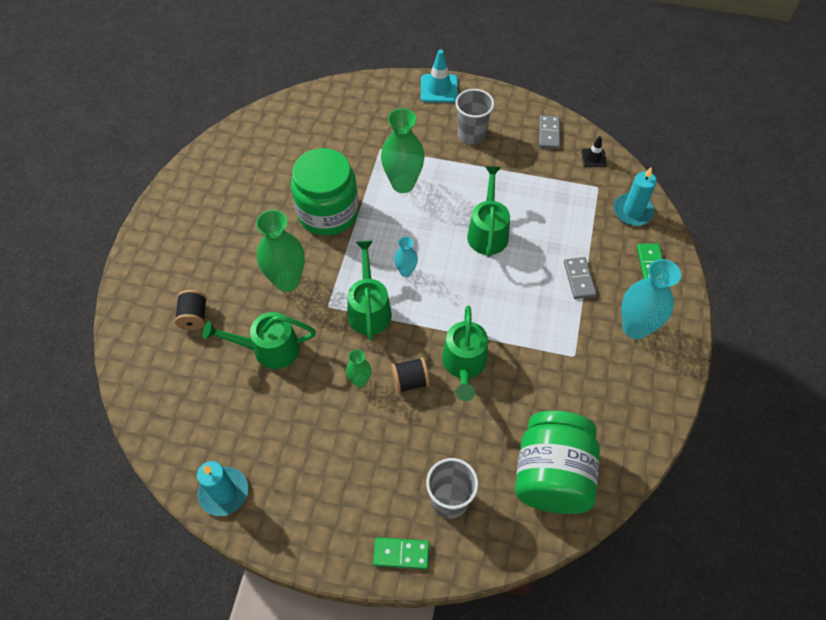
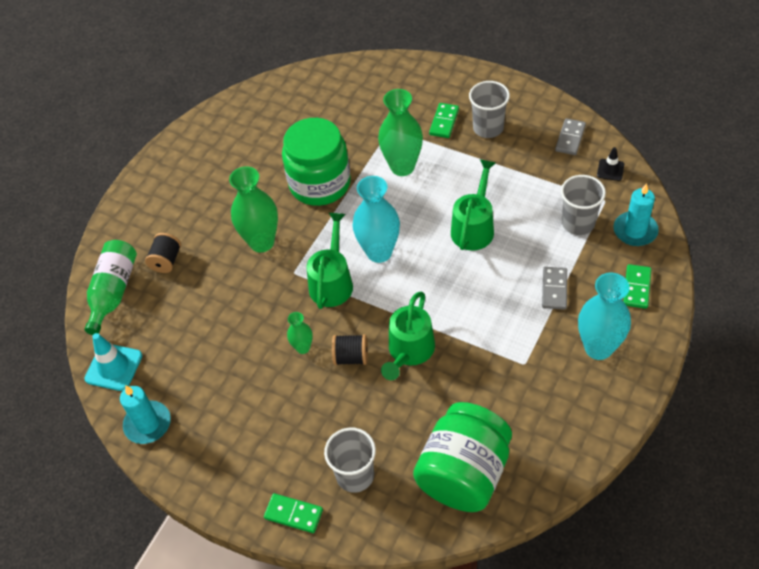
camera: 20 degrees right, 5 degrees down
green watering can [202,312,316,369] -> none
turquoise vase [394,237,418,277] -> turquoise vase [353,176,400,263], size x1.95
turquoise traffic cone [421,50,458,103] -> turquoise traffic cone moved to [84,333,142,391]
none -> green bottle [85,240,137,335]
none -> green domino [429,103,459,138]
none -> grey cup [561,175,606,235]

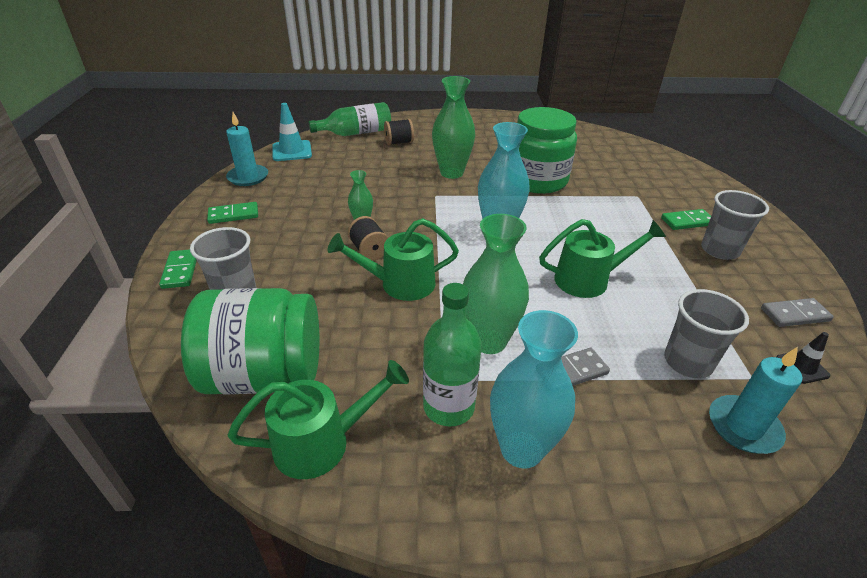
camera: 55 degrees right, 15 degrees down
green watering can [306,213,353,309] -> green watering can moved to [228,360,409,479]
green vase [378,89,423,176] -> green vase moved to [463,214,529,354]
green domino [623,264,651,309] -> green domino moved to [207,202,258,224]
none -> green bottle [423,283,482,426]

